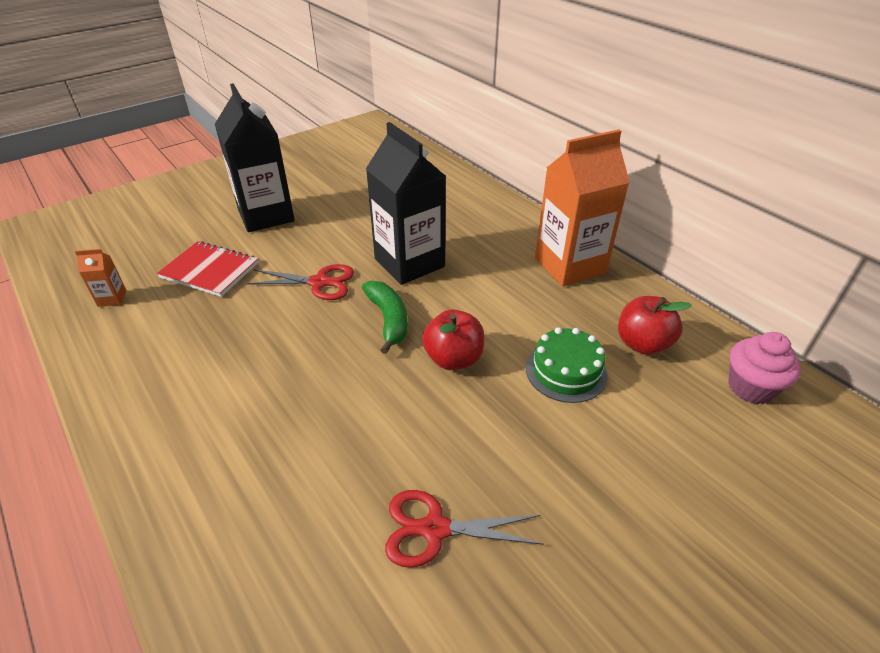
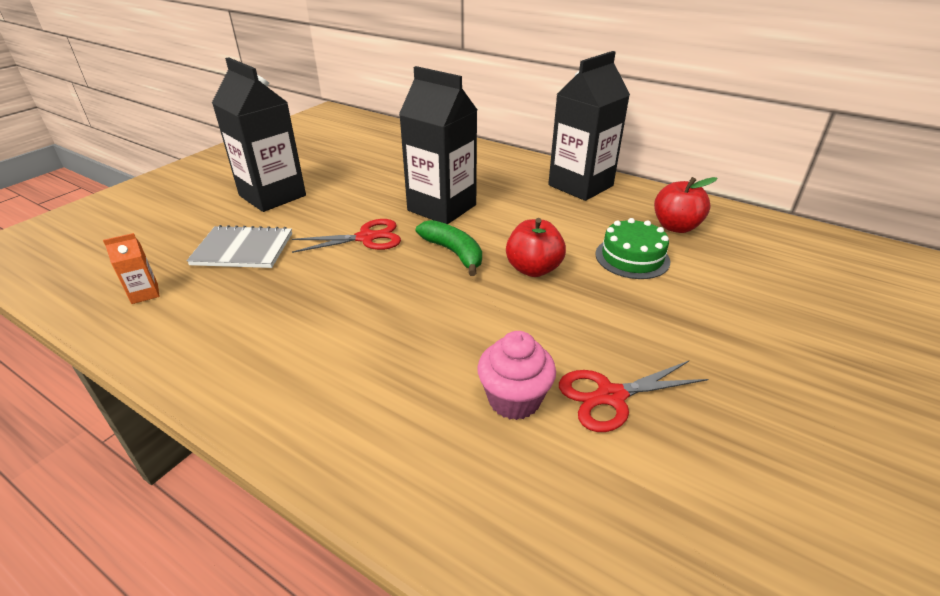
camera: 20 degrees left, 5 degrees down
red notebook [157,241,258,297] -> grey notebook [187,225,292,268]
orange carton [535,130,630,287] -> black carton [548,51,630,201]
pink cupcake [728,332,801,404] -> pink cupcake moved to [477,331,556,420]

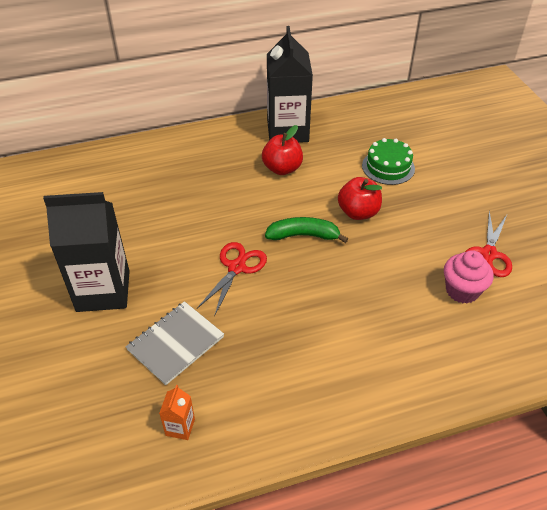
camera: 50 degrees left, 10 degrees up
black carton [399,66,477,224] -> none
red apple [654,177,718,233] -> red apple moved to [262,125,303,175]

